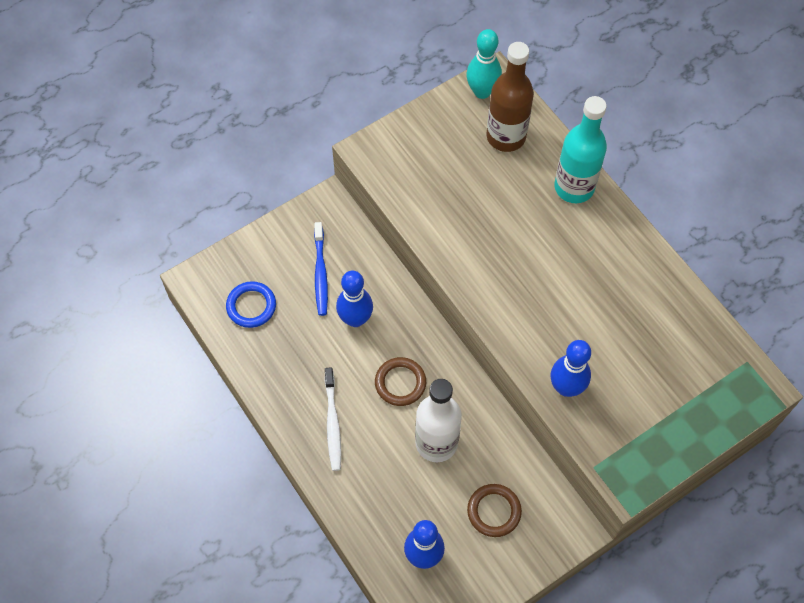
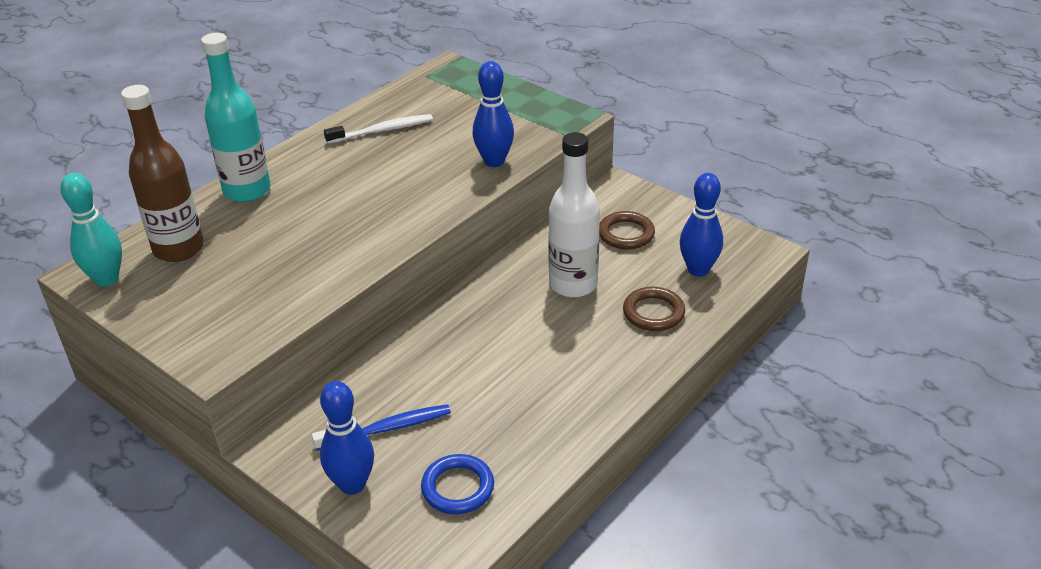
camera: 105 degrees left, 25 degrees down
white toothbrush [325,367,341,471] -> white toothbrush moved to [324,114,433,144]
blue bowling pin [336,270,373,327] -> blue bowling pin moved to [320,381,374,495]
brown ring [375,357,426,406] -> brown ring moved to [623,287,685,331]

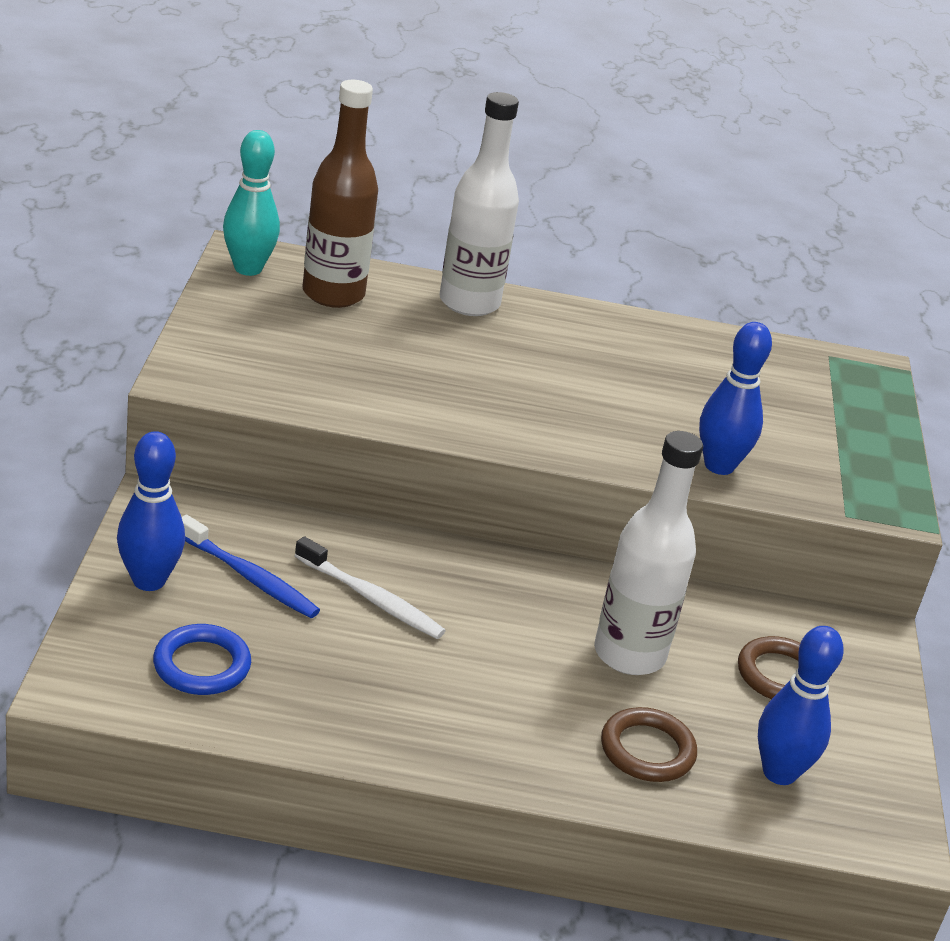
camera: 50 degrees right, 5 degrees down
turquoise bottle [201,33,271,202] -> white bottle [440,92,519,316]
white toothbrush [324,114,433,144] -> white toothbrush moved to [295,536,446,639]

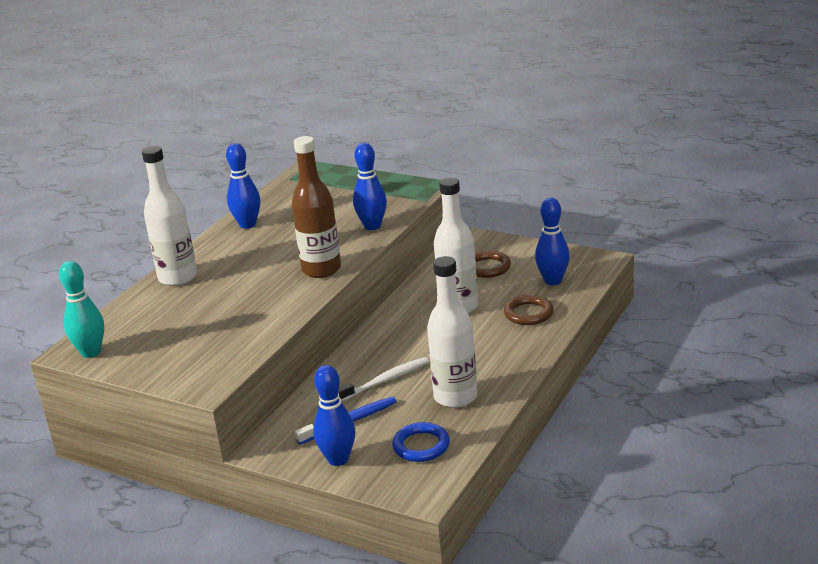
camera: 60 degrees left, 5 degrees down
brown bottle [302,80,378,308] -> brown bottle moved to [292,136,341,278]
none -> blue bowling pin [226,143,260,229]
none -> white bottle [427,256,477,408]

